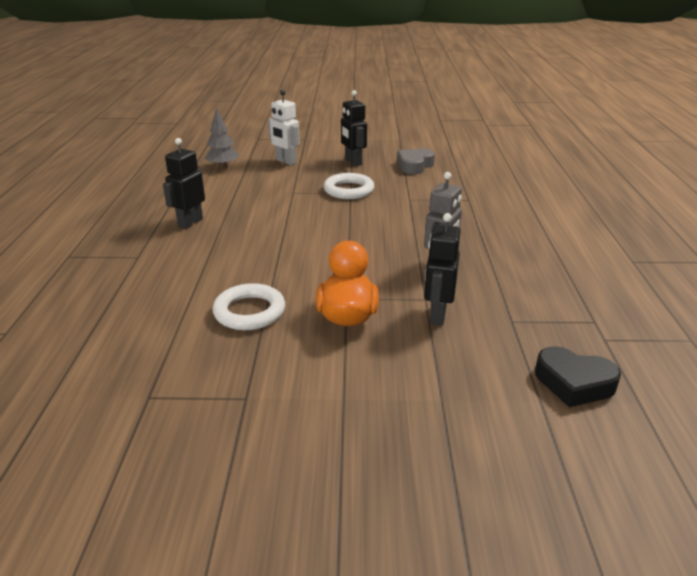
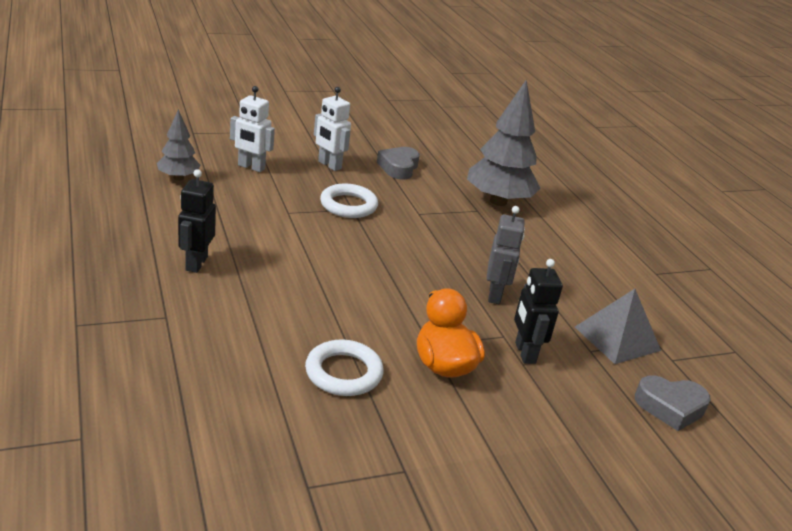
camera: 25 degrees left, 0 degrees up
black robot [341,90,367,166] -> white robot [314,87,351,171]
black heart [535,346,621,407] -> grey heart [635,376,711,431]
none -> grey tree [467,80,541,206]
none -> grey pyramid [575,289,661,364]

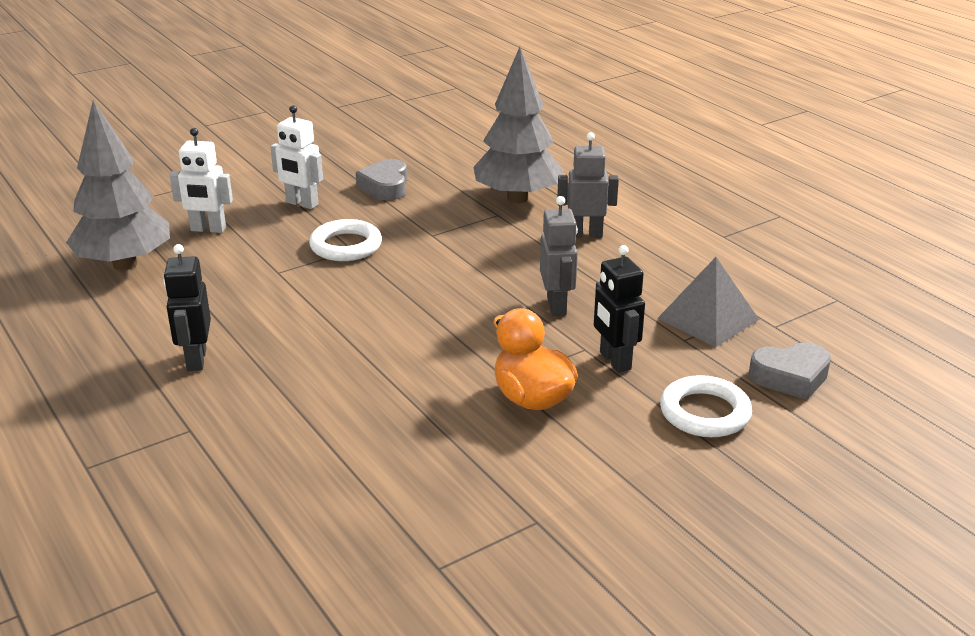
camera: 10 degrees left, 0 degrees up
grey tree [157,109,201,180] -> grey tree [66,100,170,270], size x1.84
white ring [305,340,384,396] -> white ring moved to [660,375,752,437]
none -> grey robot [557,132,619,238]

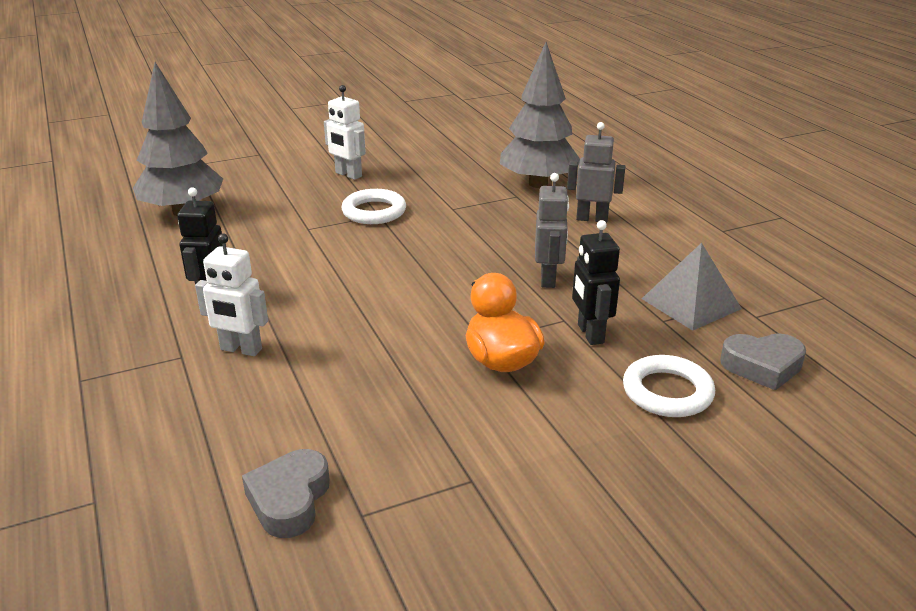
camera: 10 degrees right, 0 degrees up
white robot [170,128,233,233] -> white robot moved to [195,234,268,356]
grey heart [356,159,407,201] -> grey heart moved to [242,449,330,538]

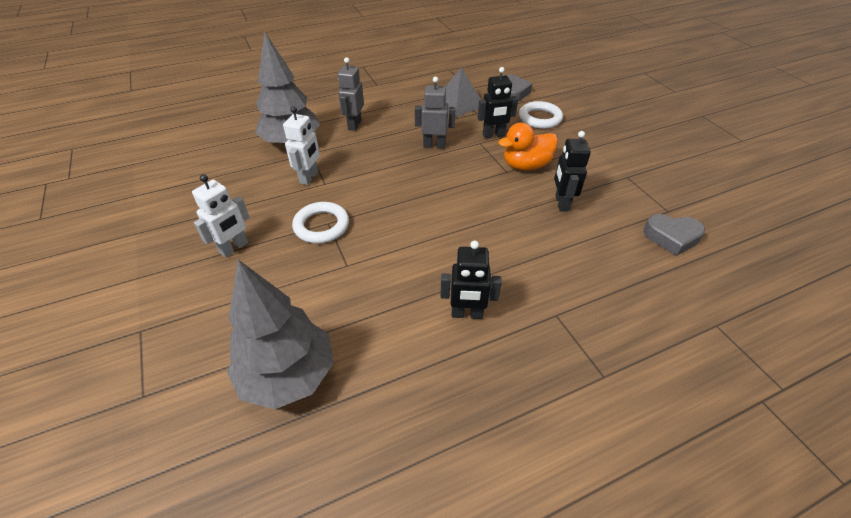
camera: 90 degrees left, 15 degrees up
white robot [195,234,268,356] -> white robot moved to [283,106,320,185]
none -> black robot [554,131,591,211]

